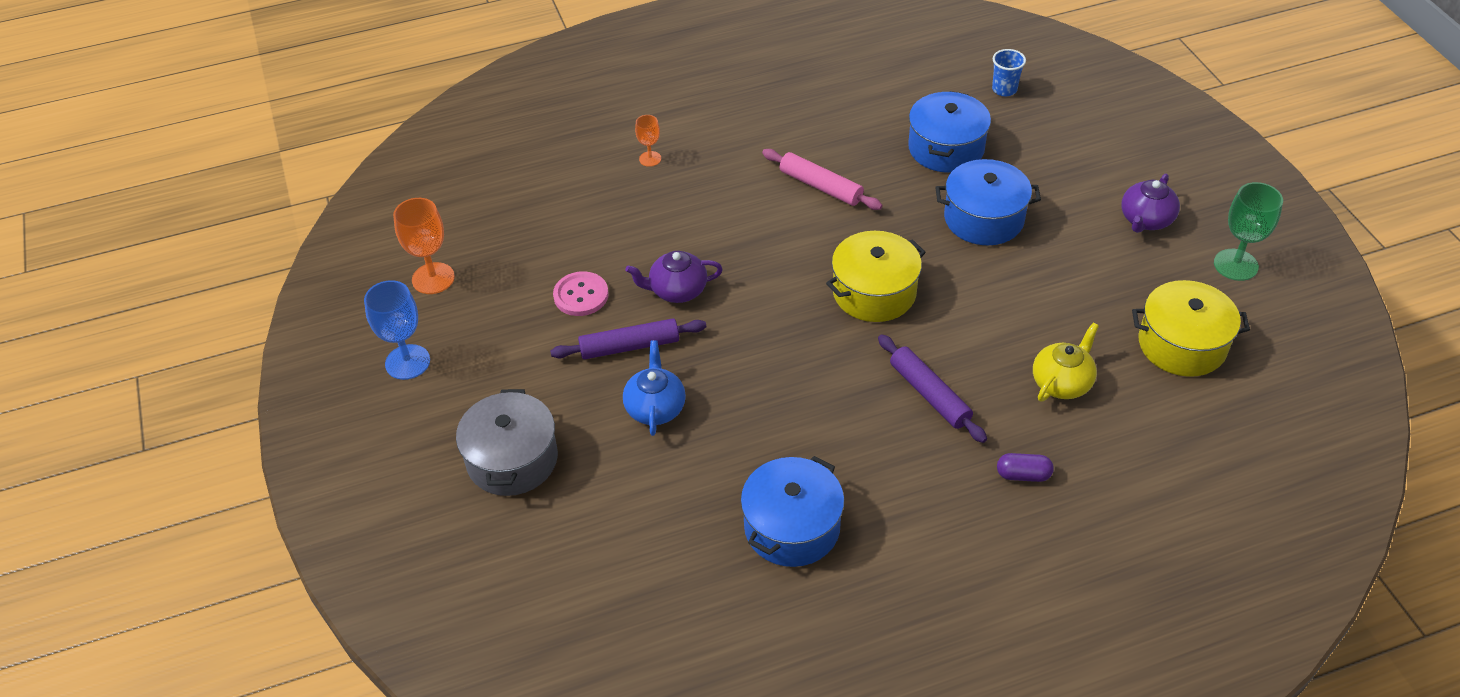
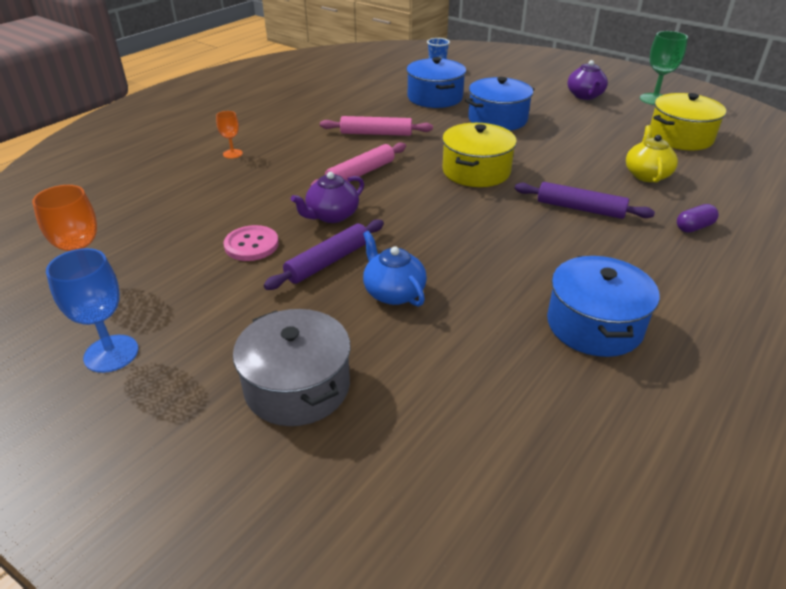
camera: 35 degrees left, 10 degrees down
none -> pink rolling pin [310,143,406,187]

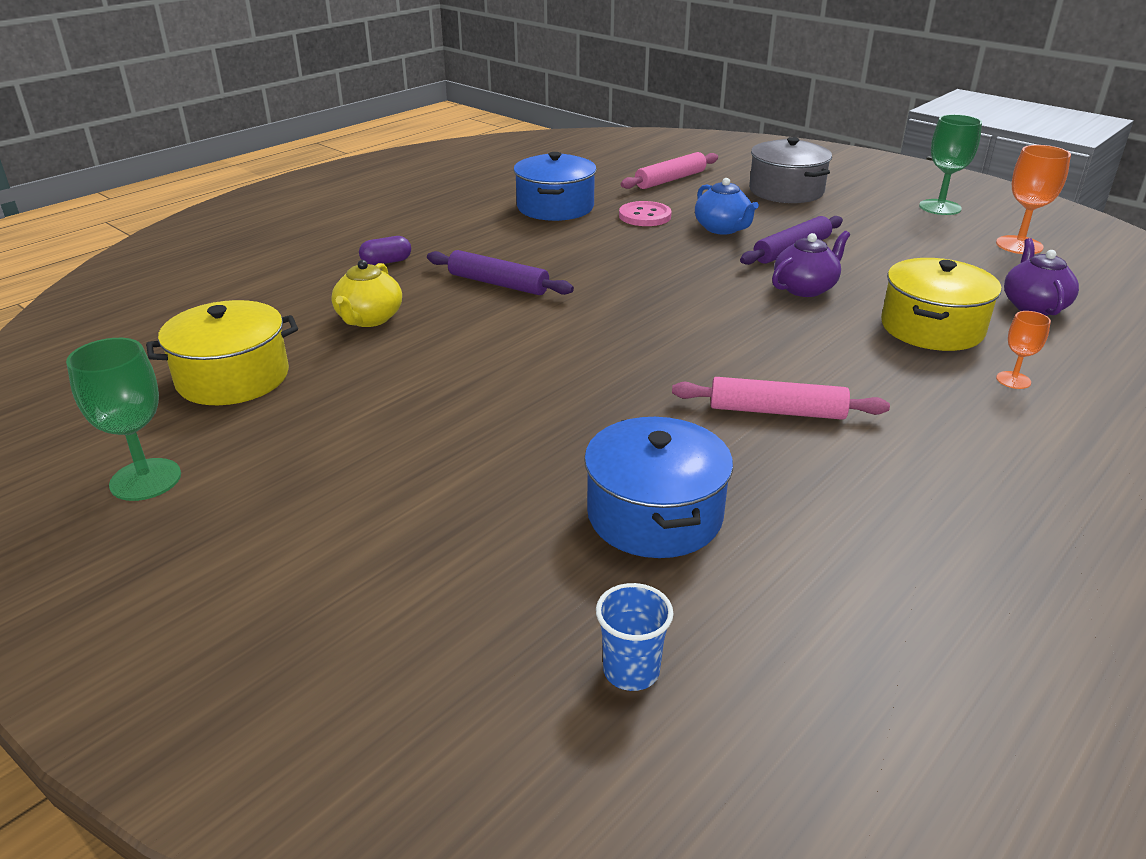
camera: 175 degrees left, 5 degrees down
blue goblet [46,248,138,373] -> green goblet [919,114,982,215]
pink button [224,225,279,261] -> pink button moved to [619,201,672,226]
pink rolling pin [310,143,406,187] -> pink rolling pin moved to [621,152,718,189]
yellow pot [442,123,517,187] -> yellow pot moved to [881,258,1002,351]
blue pot [465,77,534,131] -> none
purple teapot [567,60,608,100] -> purple teapot moved to [1004,238,1079,315]

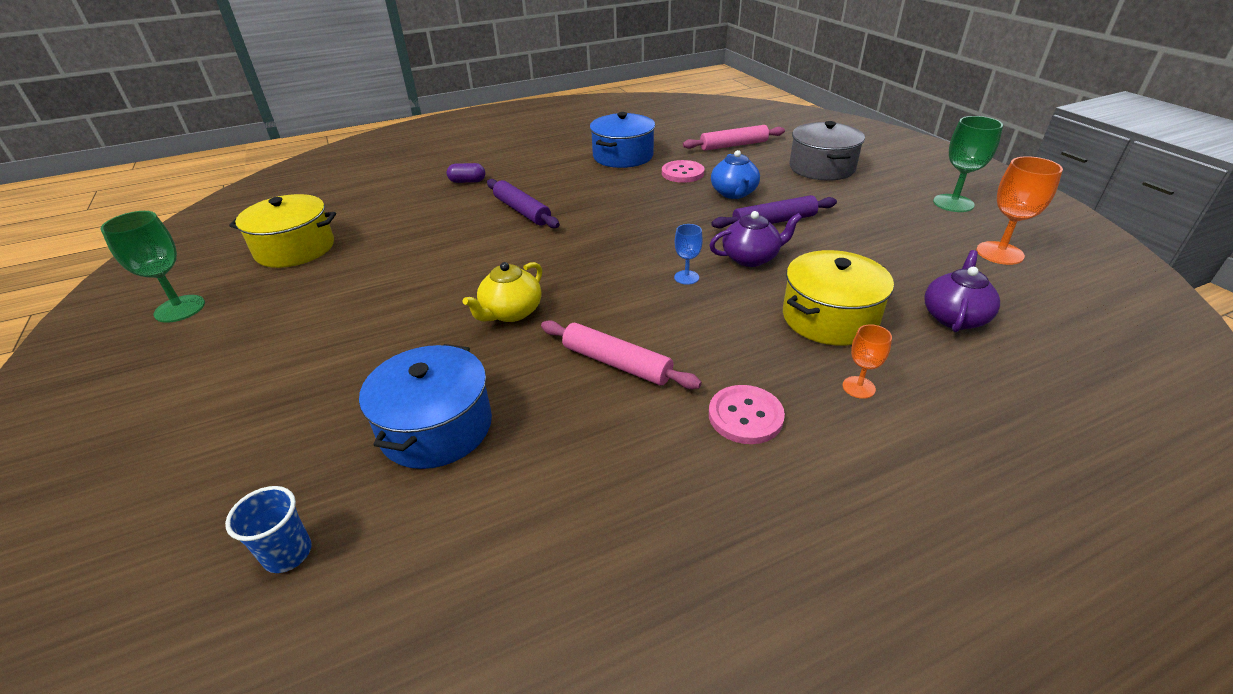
camera: 25 degrees right, 5 degrees up
yellow teapot [331,260,402,327] -> yellow teapot moved to [463,262,542,322]
none -> blue goblet [674,224,703,285]
none -> pink button [709,385,785,444]

